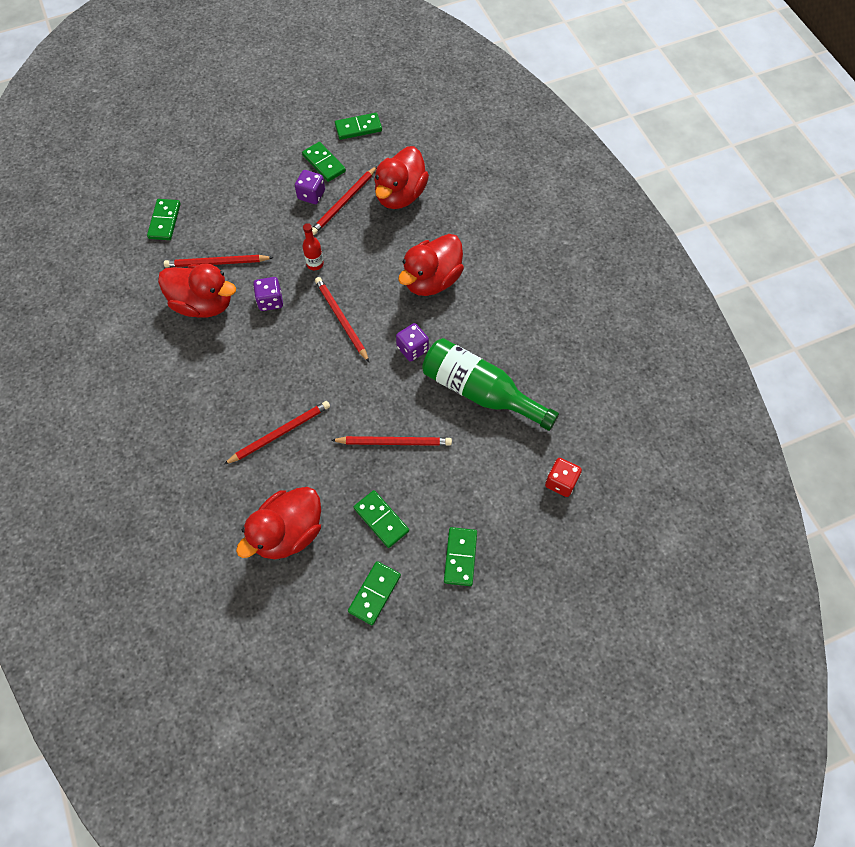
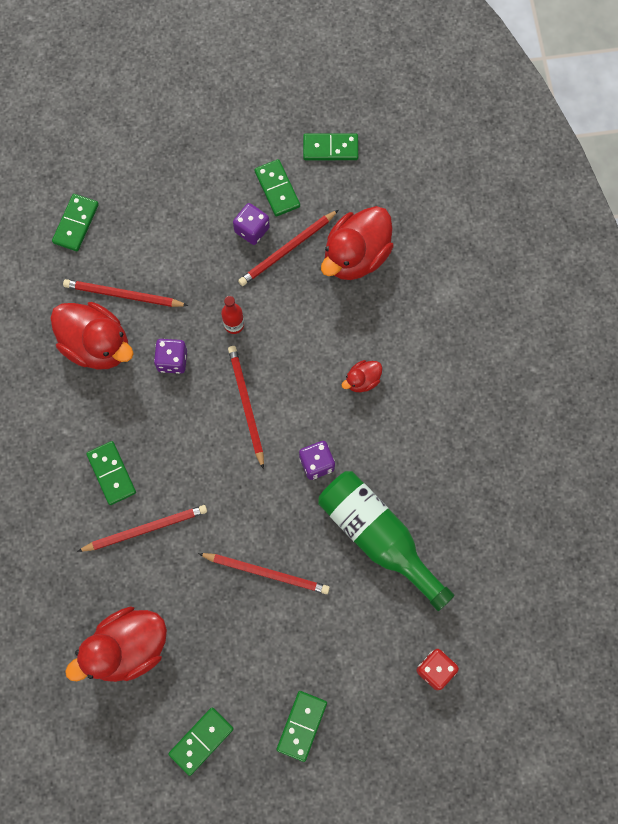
camera: 15 degrees right, 10 degrees up
green domino [354,490,409,548] -> green domino moved to [86,441,136,505]
red duck [398,234,464,296] -> red duck [342,360,382,392], size x0.48

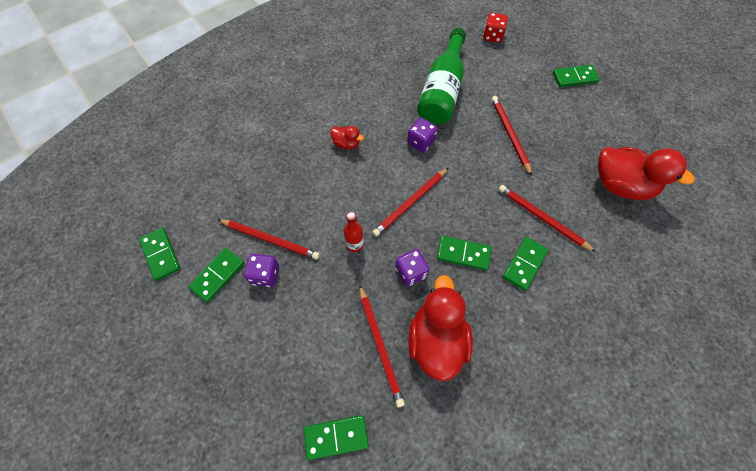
camera: 120 degrees left, 10 degrees down
green domino [168,708,234,776] -> green domino moved to [437,236,491,270]
red duck [321,206,394,280] -> none

